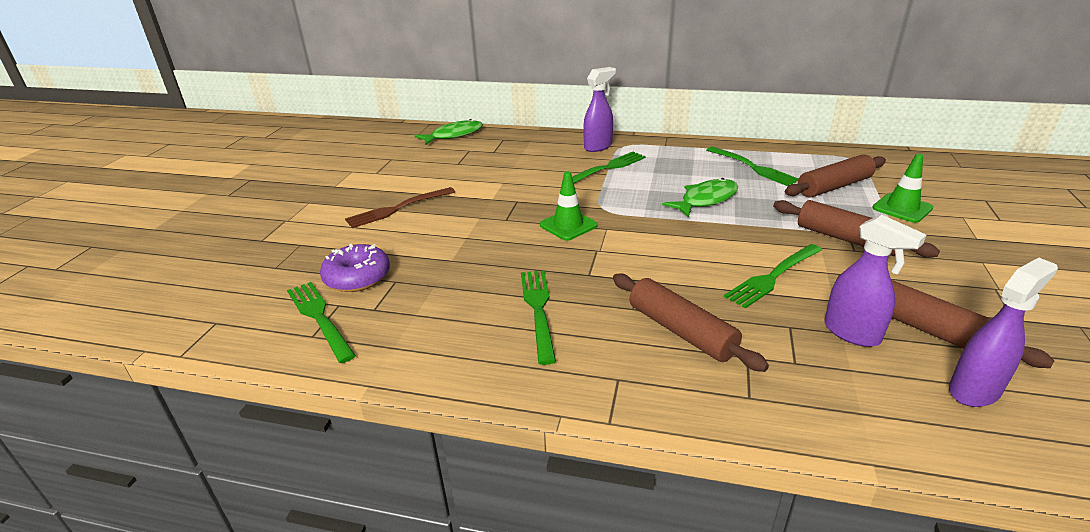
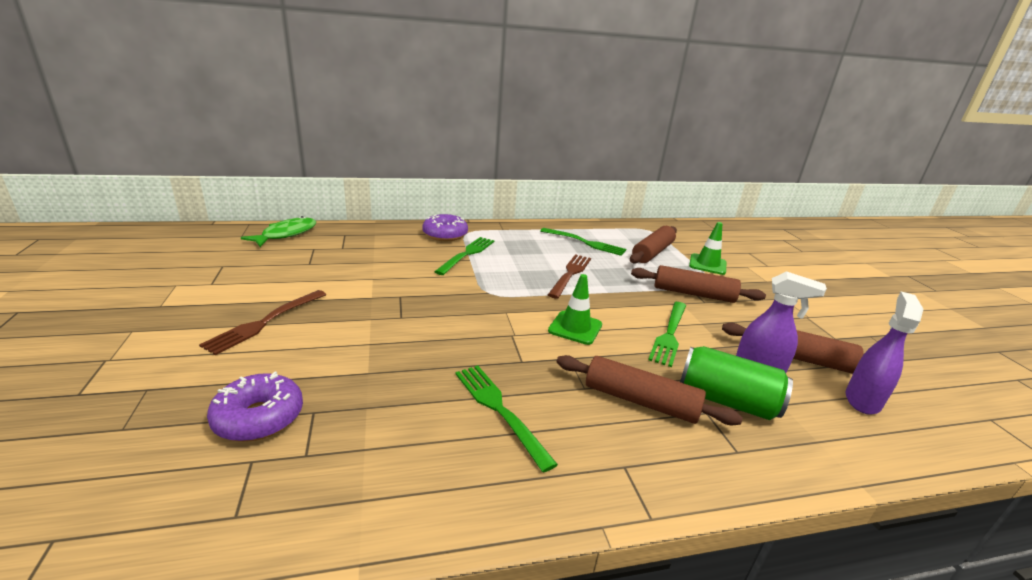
camera: 30 degrees left, 5 degrees down
green fork [287,282,356,363] -> none
green traffic cone [540,171,598,241] -> green traffic cone moved to [548,274,602,345]
purple spray bottle [583,67,616,152] -> purple donut [422,214,468,241]
green fish [662,178,738,218] -> brown fork [548,254,591,299]
none -> green can [680,346,793,420]

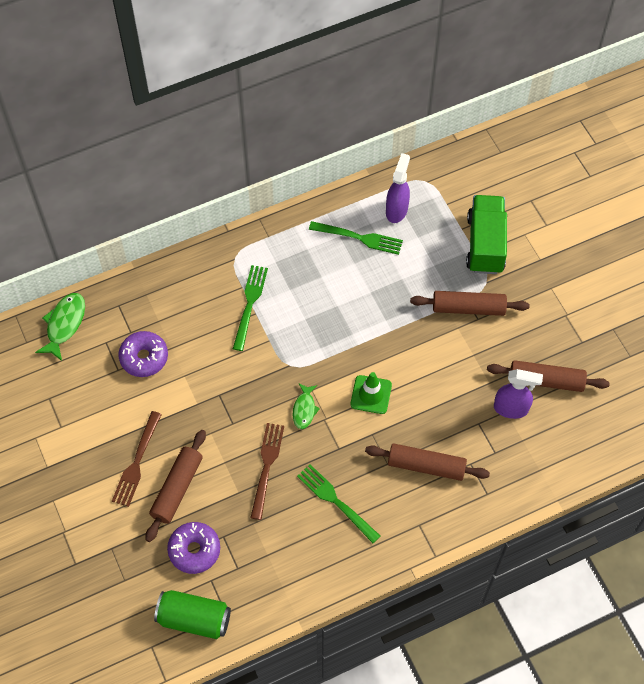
camera: 10 degrees left, 35 degrees up
purple donut [422,214,468,241] -> purple donut moved to [119,331,168,377]
brown fork [548,254,591,299] -> brown fork moved to [250,423,284,520]
brown rolling pin [630,226,677,264] -> brown rolling pin moved to [146,430,206,542]
green fork [648,302,686,367] -> none
green can [680,346,793,420] -> green can moved to [154,590,231,639]
green traffic cone [689,222,726,275] -> green truck [466,195,507,274]
purple spray bottle [846,291,923,415] -> purple spray bottle moved to [386,153,410,223]
none -> green fish [293,383,320,429]

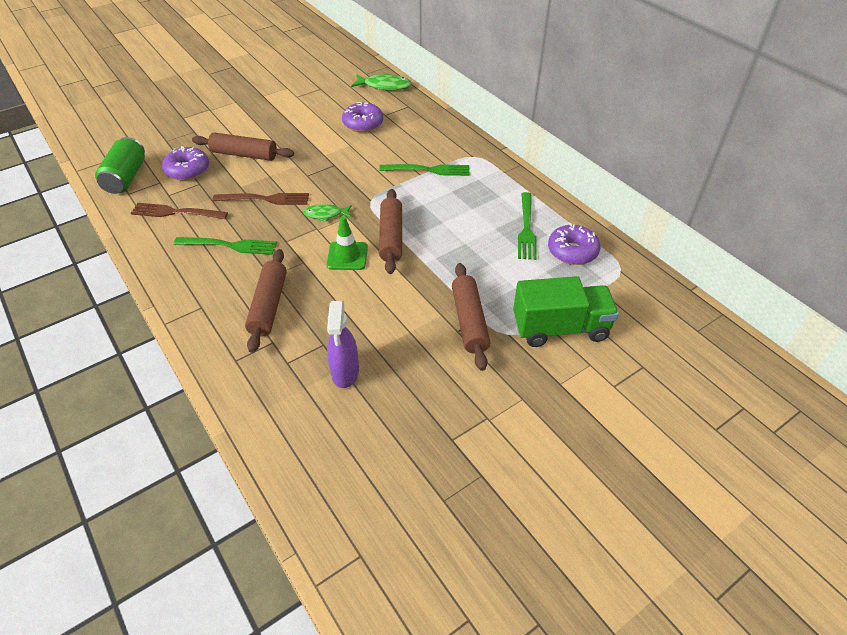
camera: 80 degrees right, 15 degrees down
brown fork [112,411,162,507] -> brown fork moved to [131,203,228,219]
green fork [297,464,380,543] -> green fork turned 60 degrees clockwise [174,237,277,255]
purple spray bottle [386,153,410,223] -> purple donut [548,223,601,265]
brown rolling pin [487,360,610,392] -> brown rolling pin moved to [379,189,402,274]

